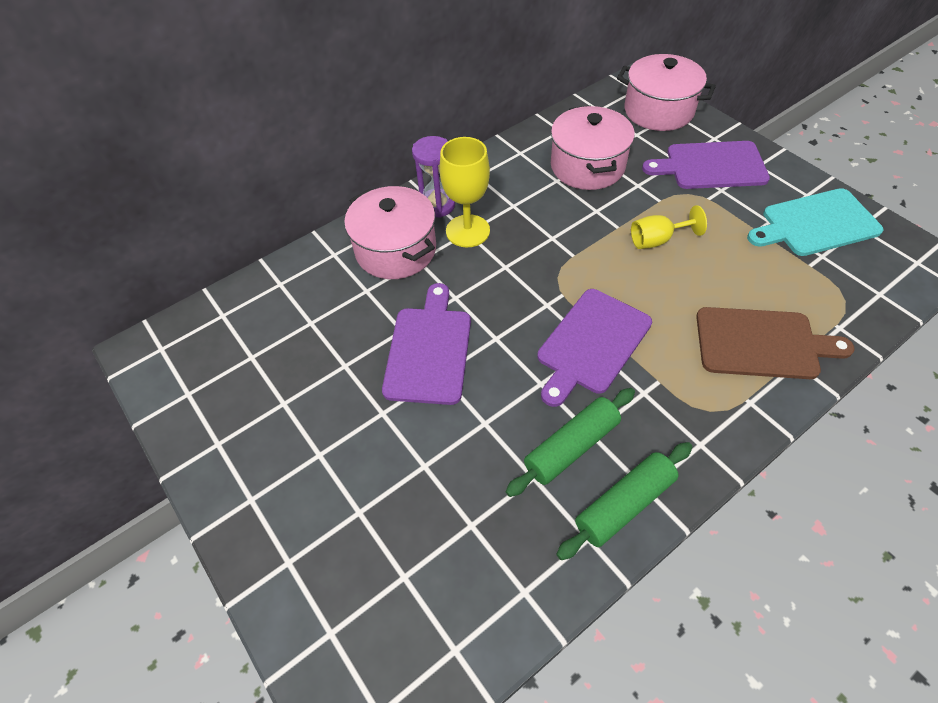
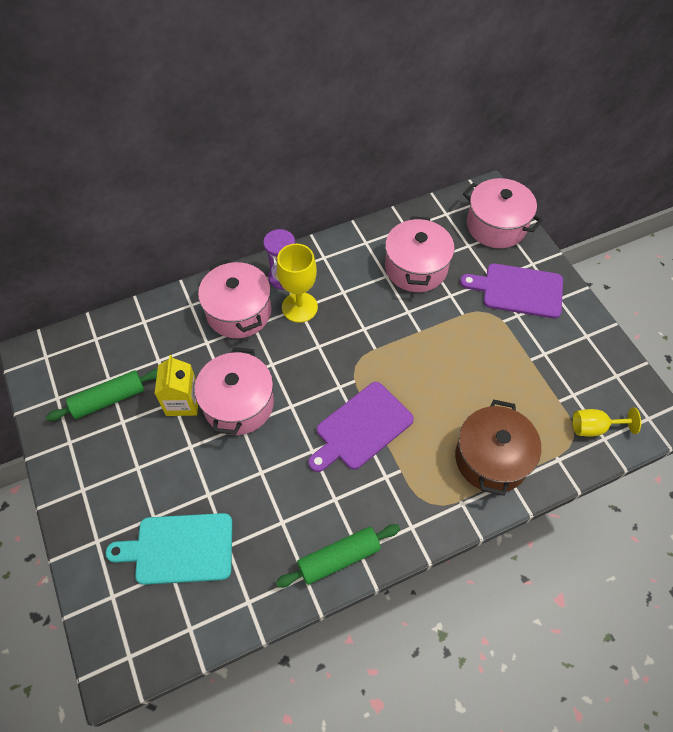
camera: 10 degrees right, 5 degrees up
purple cutting board [382,283,471,405] -> pink pot [194,347,274,435]
green rolling pin [506,388,635,497] -> green rolling pin moved to [46,369,158,421]
yellow goblet [631,205,707,249] -> yellow goblet moved to [572,407,641,437]
brown cutting board [696,307,854,379] -> brown pot [455,400,541,496]
turquoise cutting board [747,188,883,256] -> turquoise cutting board moved to [105,513,232,585]
none -> yellow carton [155,355,198,416]

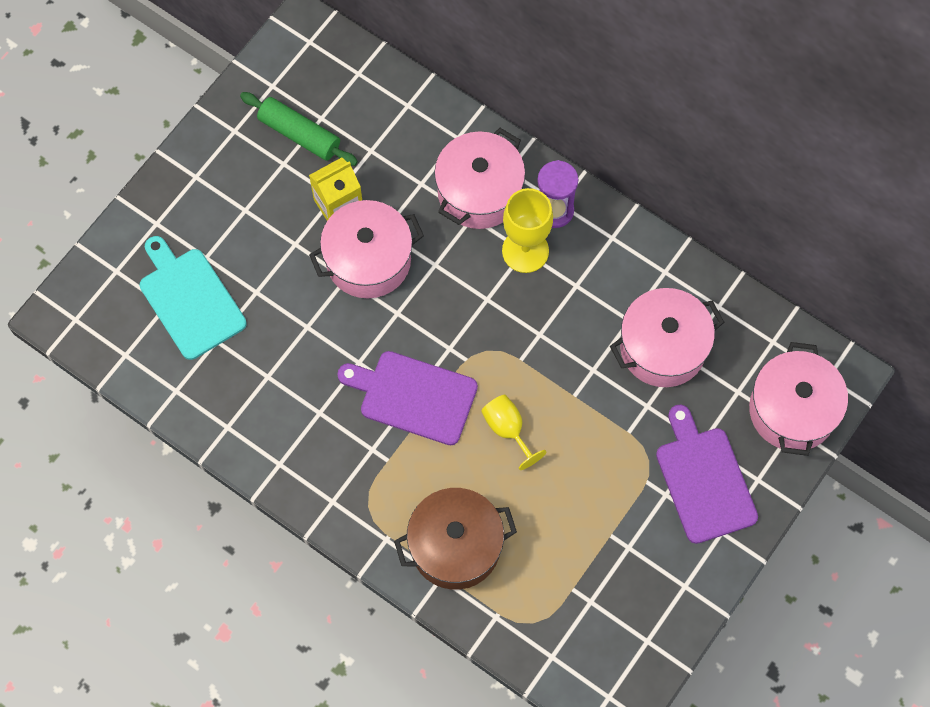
camera: 60 degrees right, 10 degrees up
green rolling pin [276,524,400,588] -> none
yellow goblet [572,407,641,437] -> yellow goblet moved to [481,395,546,470]

